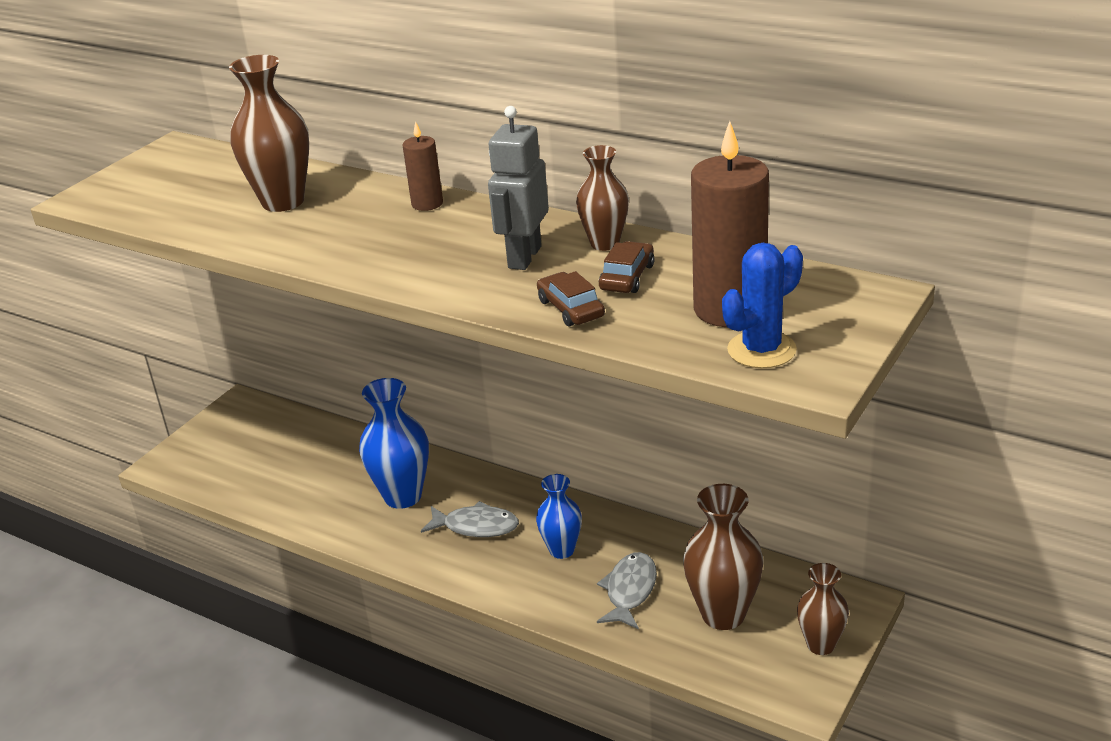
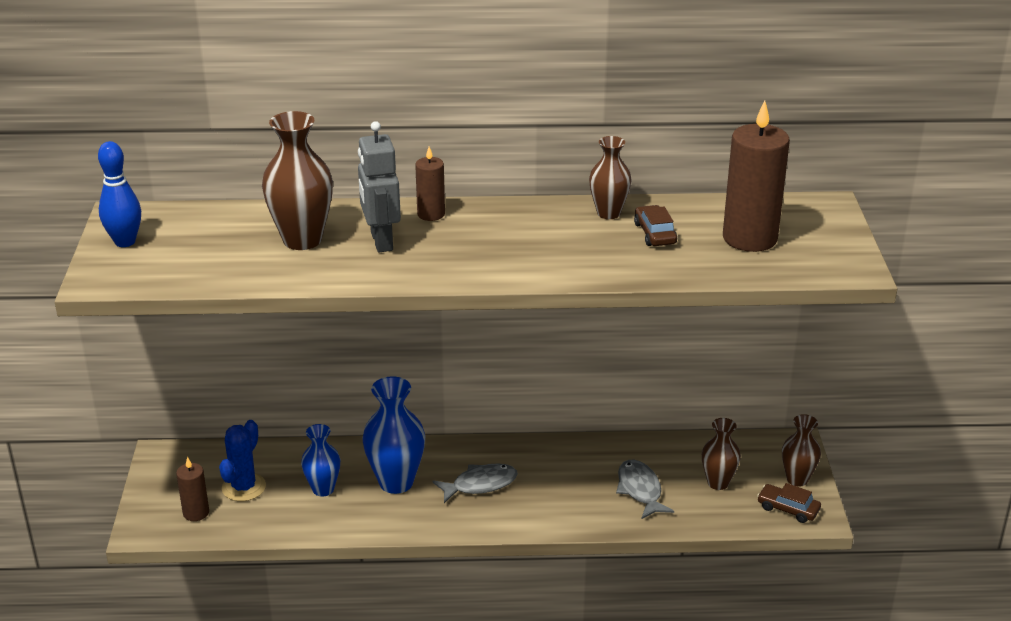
camera: 35 degrees left, 0 degrees up
grey robot [488,106,549,270] -> grey robot moved to [358,121,401,252]
blue vase [536,474,582,559] -> blue vase moved to [301,424,340,497]
brown car [537,271,605,327] -> brown car moved to [757,483,821,523]
brown vase [683,484,764,630] -> brown vase [702,418,741,490], size x0.62
blue cactus [722,243,803,368] -> blue cactus moved to [219,420,266,501]
none -> blue bowling pin [98,141,141,247]
none -> brown candle [176,457,209,521]

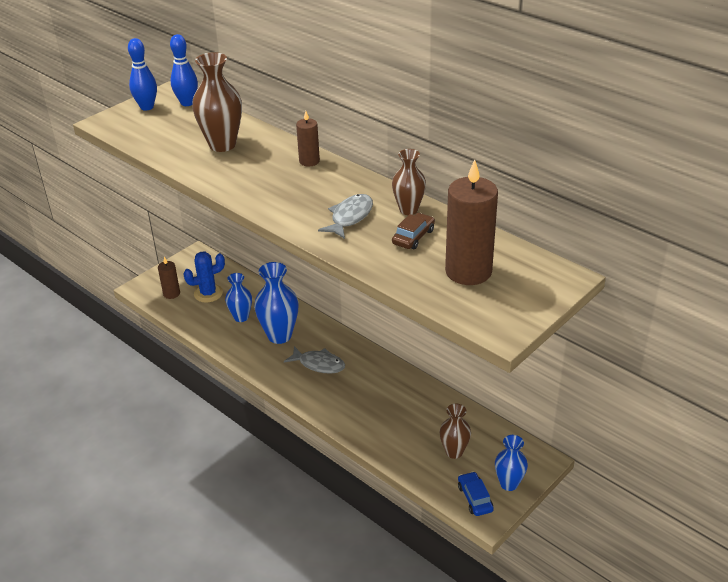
camera: 45 degrees right, 5 degrees up
grey robot [358,121,401,252] -> none
grey fish [616,460,674,519] -> grey fish moved to [318,194,373,239]
brown car [757,483,821,523] -> blue car [458,471,494,516]
brown vase [782,414,821,487] -> blue vase [495,435,528,491]
none -> blue bowling pin [170,34,198,106]

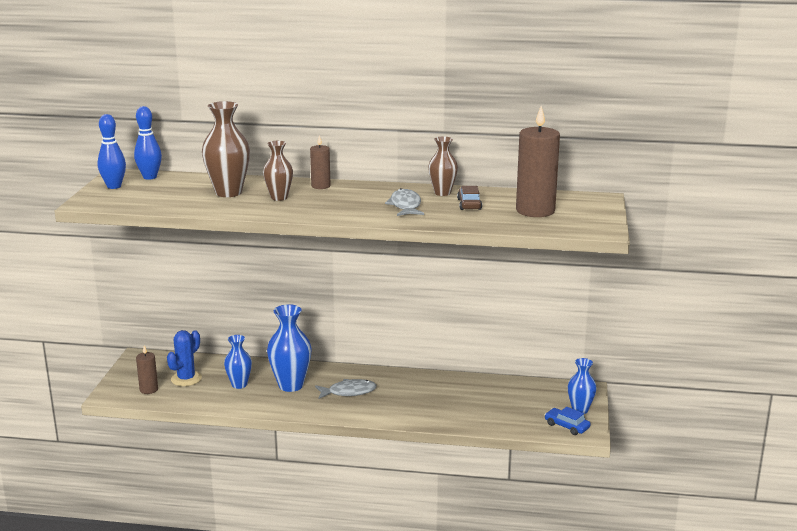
camera: 35 degrees left, 15 degrees down
brown vase [440,403,471,459] -> brown vase moved to [263,141,293,201]

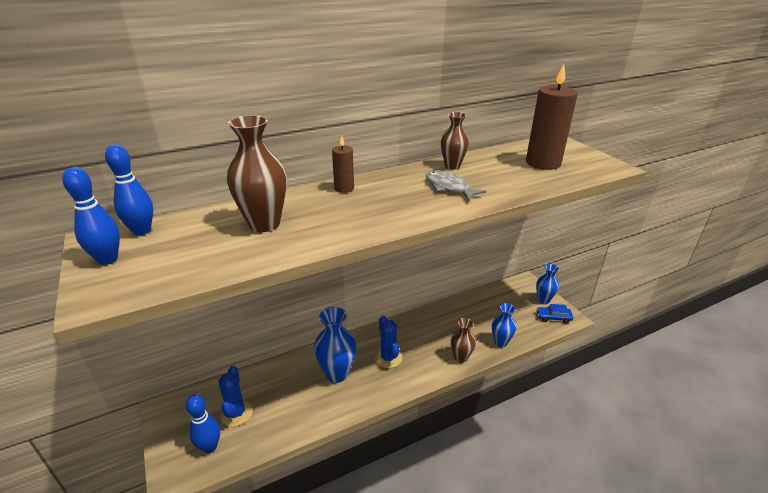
camera: 35 degrees left, 10 degrees up
brown candle [136,345,158,394] -> blue bowling pin [186,394,220,453]
blue vase [224,335,252,389] -> blue vase moved to [492,303,516,347]
brown vase [263,141,293,201] -> brown vase moved to [451,318,476,363]
grey fish [315,379,377,399] -> blue cactus [375,316,402,368]
brown car [457,186,482,210] -> none

